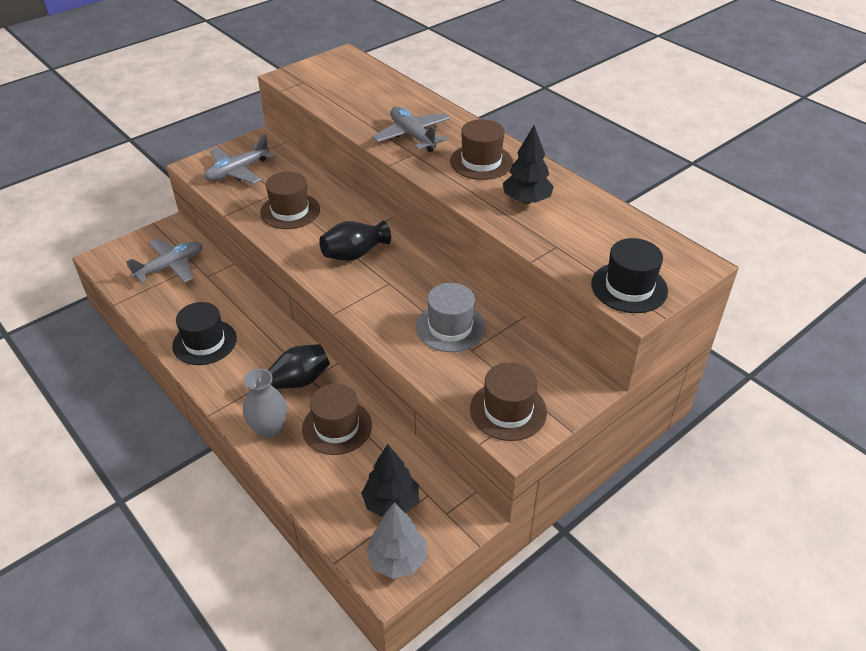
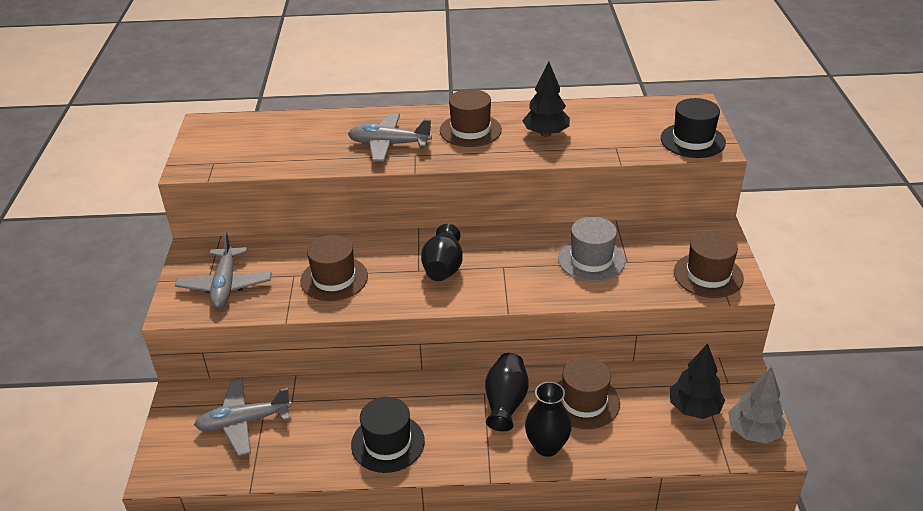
camera: 50 degrees left, 5 degrees down
grey plane [126,239,203,283] -> grey plane turned 105 degrees counterclockwise [194,379,292,456]
grey vase [243,369,287,438] -> black vase [525,382,572,457]

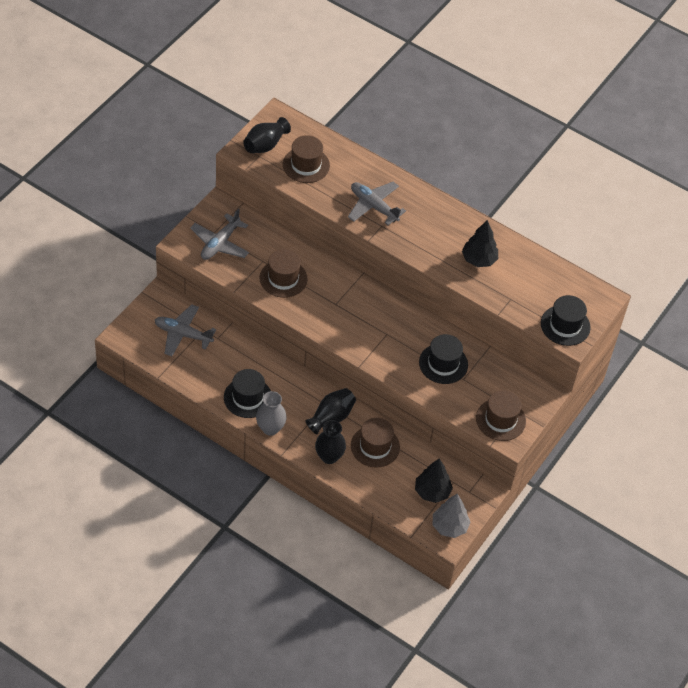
camera: 30 degrees right, 15 degrees up
black vase [421,224,463,281] -> black vase moved to [243,117,291,153]
brown hat [440,89,502,147] -> brown hat moved to [283,135,330,183]
grey hat [558,217,625,282] -> black hat [419,334,468,384]
none -> grey vase [256,391,287,436]

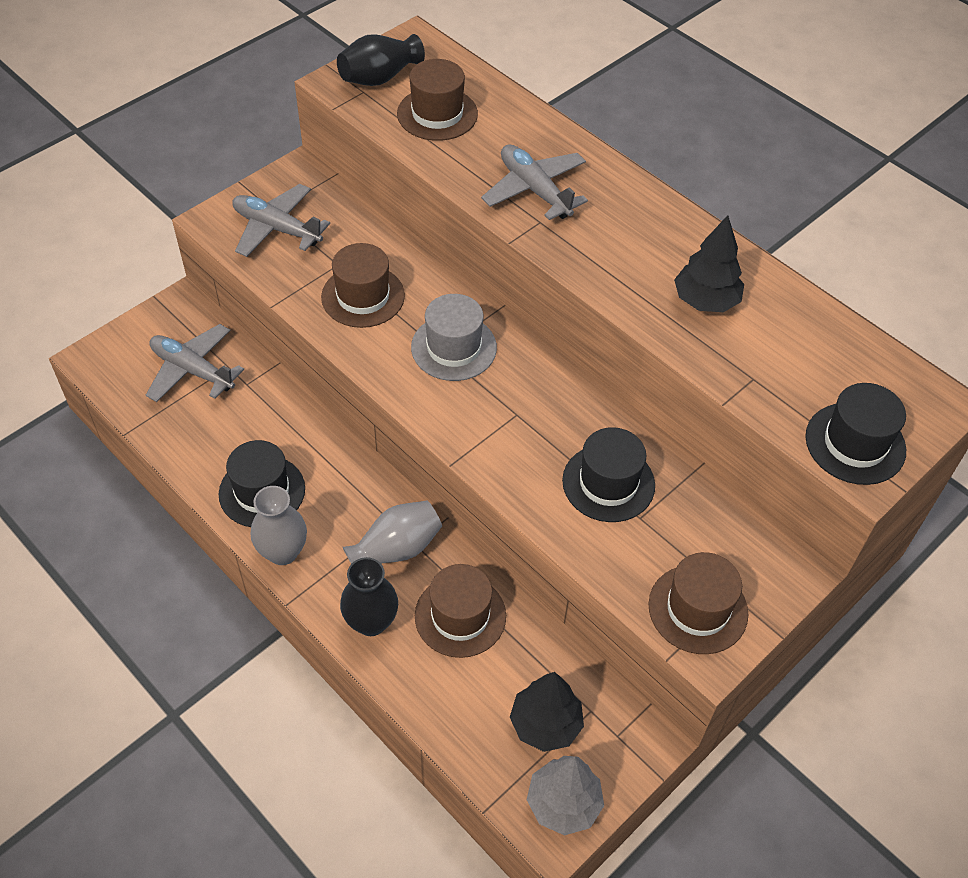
camera: 15 degrees right, 0 degrees up
grey plane [190,208,249,260] -> grey plane turned 75 degrees clockwise [232,184,330,257]
black vase [305,388,356,435] -> grey vase [343,501,442,564]
none -> grey hat [411,294,497,381]

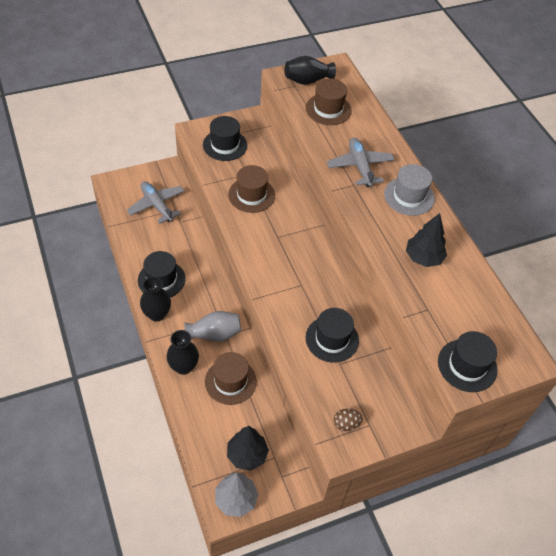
camera: 20 degrees right, 0 degrees up
grey plane [232,184,330,257] -> black hat [203,116,247,161]
grey vase [251,486,307,565] -> black vase [140,276,171,322]
grey hat [411,294,497,381] -> grey hat moved to [384,164,435,216]
brown hat [649,552,748,654] -> brown egg [334,409,363,431]

